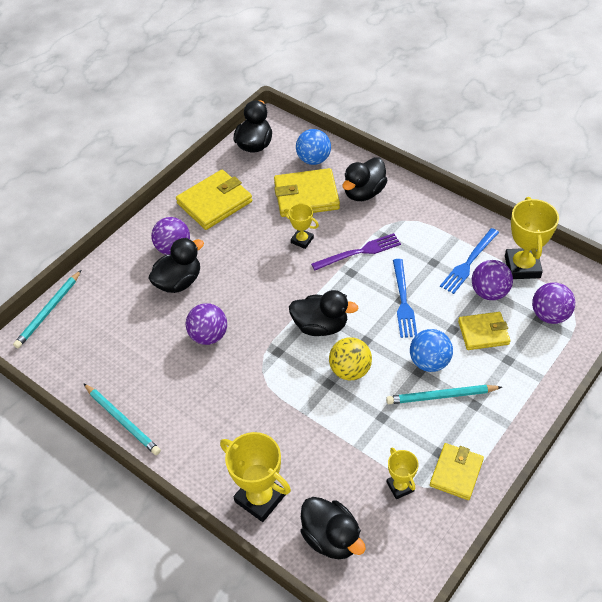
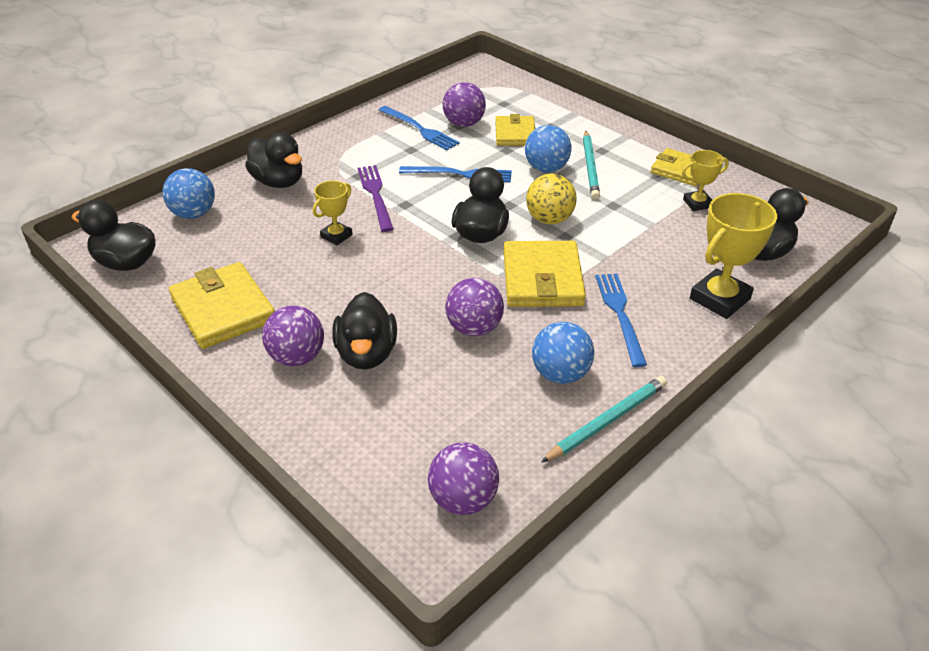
camera: 85 degrees left, 10 degrees down
turquoise pencil [13,270,81,348] -> none
black duck [148,238,204,293] -> black duck turned 150 degrees counterclockwise [332,292,397,370]
yellow wallet [274,168,340,217] -> yellow wallet moved to [503,241,586,307]
yellow trophy [505,197,559,279] -> none
purple ball [532,282,575,324] -> purple ball moved to [428,442,499,515]
none -> blue ball [532,322,594,384]
none -> blue fork [595,273,647,367]

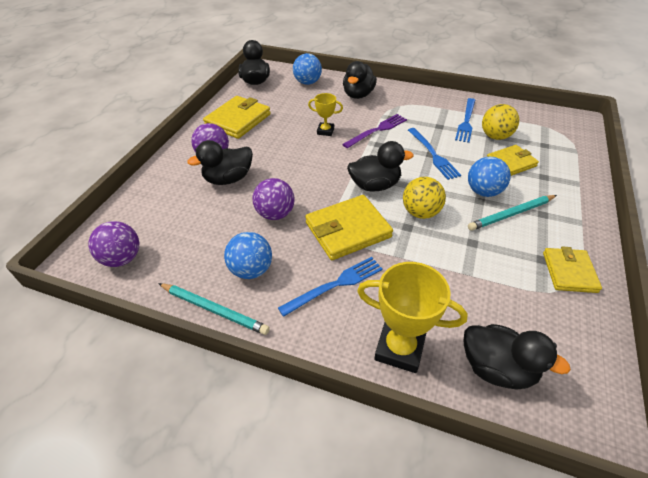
camera: 65 degrees right, 5 degrees up
purple ball [443,82,486,127] -> yellow ball [482,104,519,140]
yellow trophy [682,150,729,211] -> none

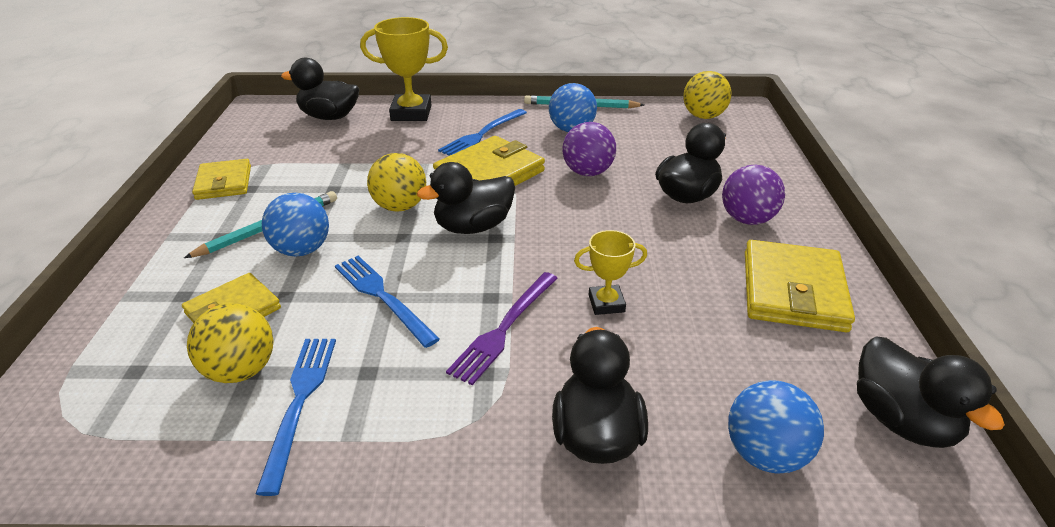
camera: 160 degrees right, 10 degrees down
purple ball [88,221,139,267] -> yellow ball [683,71,731,119]

